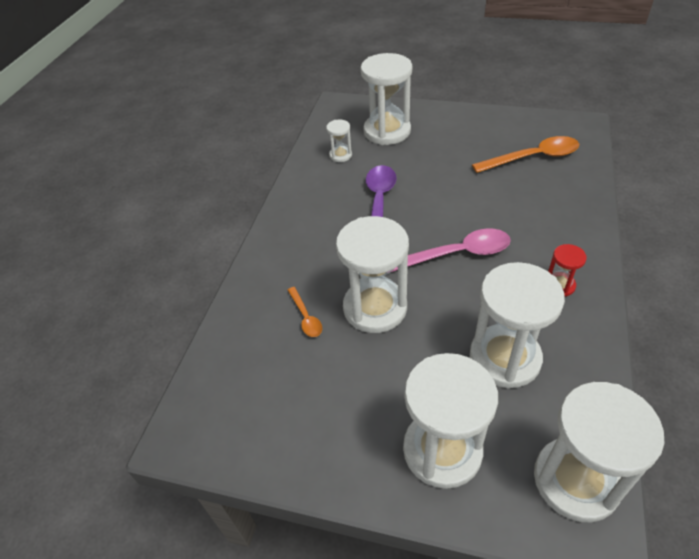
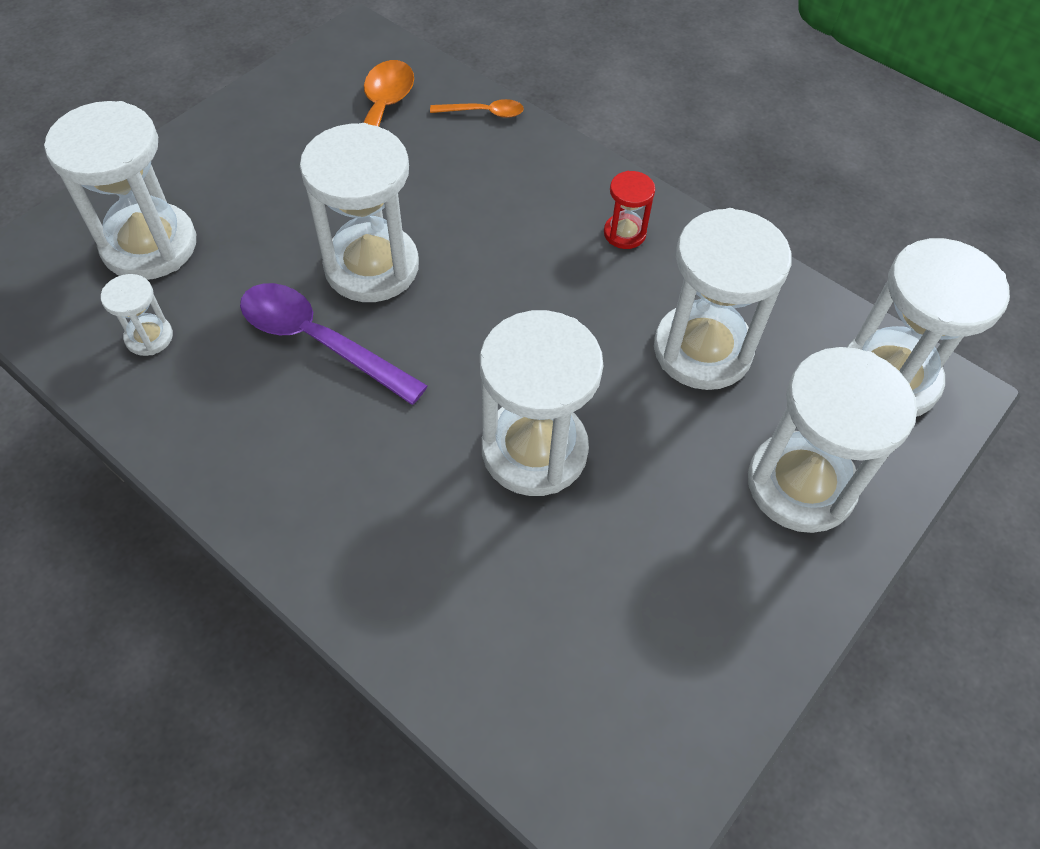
camera: 70 degrees left, 10 degrees up
orange spoon [288,287,322,337] -> orange spoon moved to [430,99,524,118]
pink spoon [392,228,511,272] -> none
none -> white hourglass [300,123,419,302]

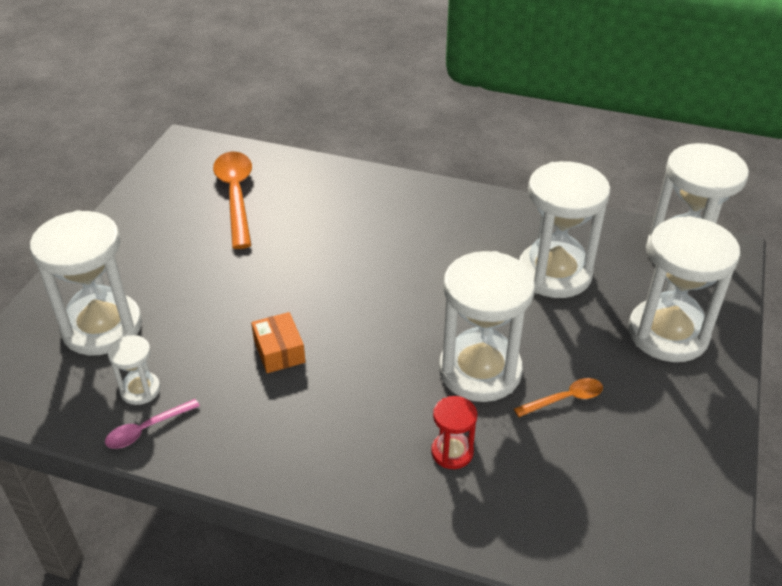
camera: 20 degrees left, 15 degrees down
purple spoon [240,283,428,405] -> orange box [251,312,305,373]
white hourglass [300,123,419,302] -> none
orange spoon [430,99,524,118] -> orange spoon moved to [514,378,603,417]
red hourglass [604,171,655,249] -> red hourglass moved to [431,396,477,469]
none -> pink spoon [105,399,200,449]

